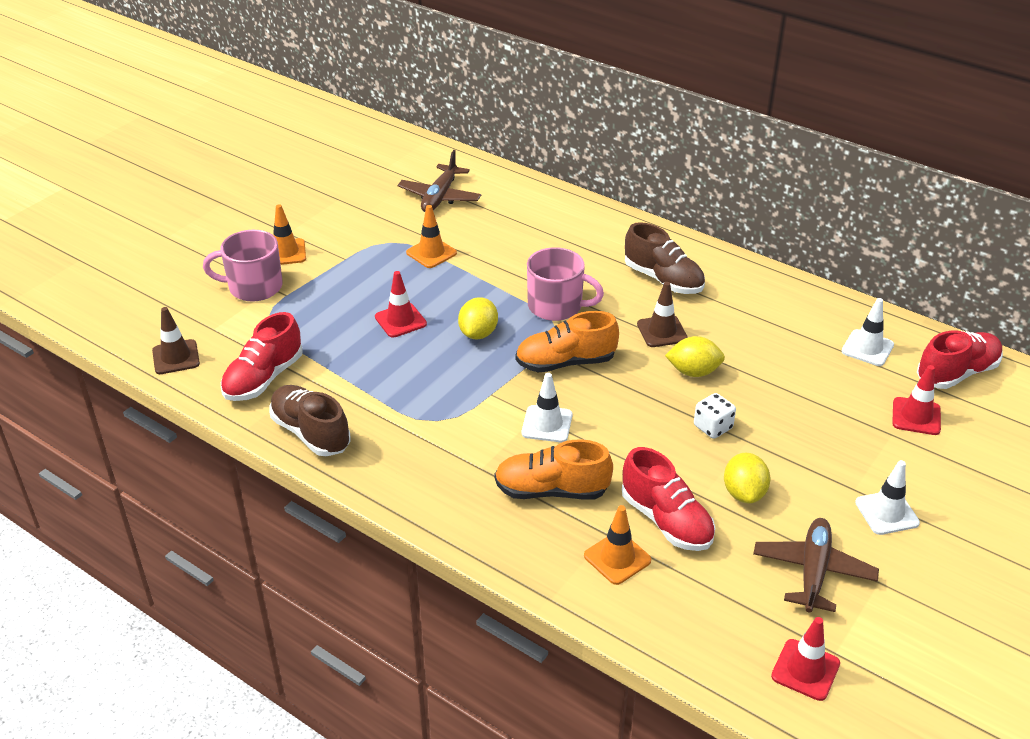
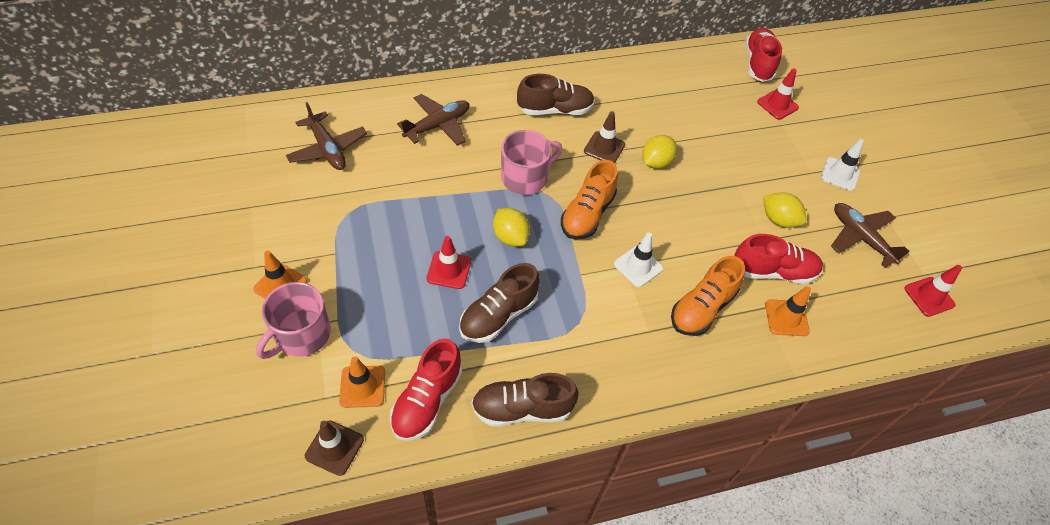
camera: 55 degrees left, 15 degrees up
red shoe [221,312,303,401] -> red shoe turned 45 degrees clockwise [390,338,462,441]
orange traffic cone [406,205,457,268] -> orange traffic cone moved to [339,356,385,408]
white dice [694,393,736,439] -> none
white traffic cone [842,298,894,366] -> none
none -> brown plane [397,94,469,146]
none -> brown shoe [459,263,540,343]

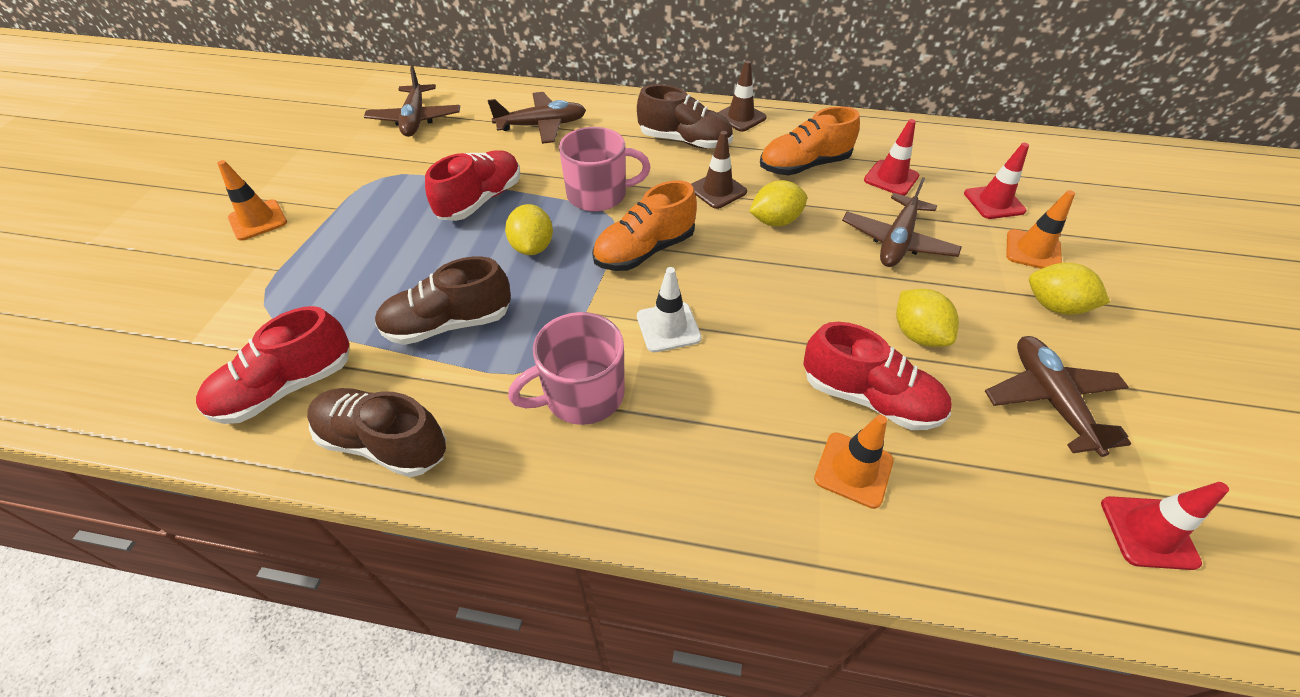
camera: 30 degrees right, 5 degrees down
pink mug [256,282,331,359] -> pink mug moved to [508,312,625,425]
brown traffic cone [305,420,364,476] -> brown traffic cone moved to [718,61,767,132]
orange traffic cone [339,356,385,408] -> orange traffic cone moved to [1006,190,1075,269]
red traffic cone [426,236,471,289] -> red traffic cone moved to [864,119,919,196]
orange shoe [671,256,745,336] -> orange shoe moved to [760,106,860,175]
red shoe [745,28,782,82] -> red shoe moved to [425,150,520,221]
white traffic cone [821,139,864,191] -> yellow lemon [1029,263,1110,315]
none -> brown plane [842,177,962,267]

